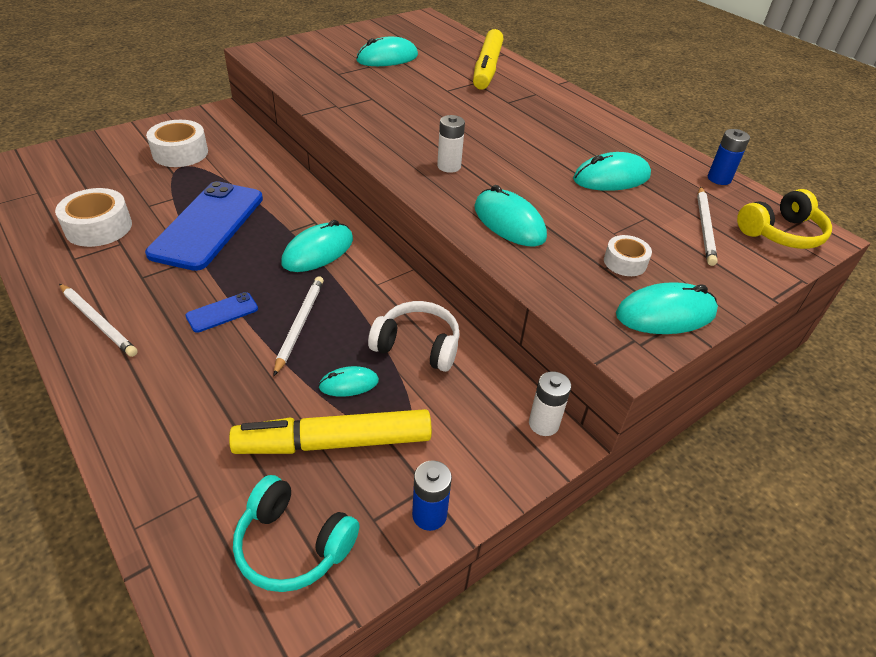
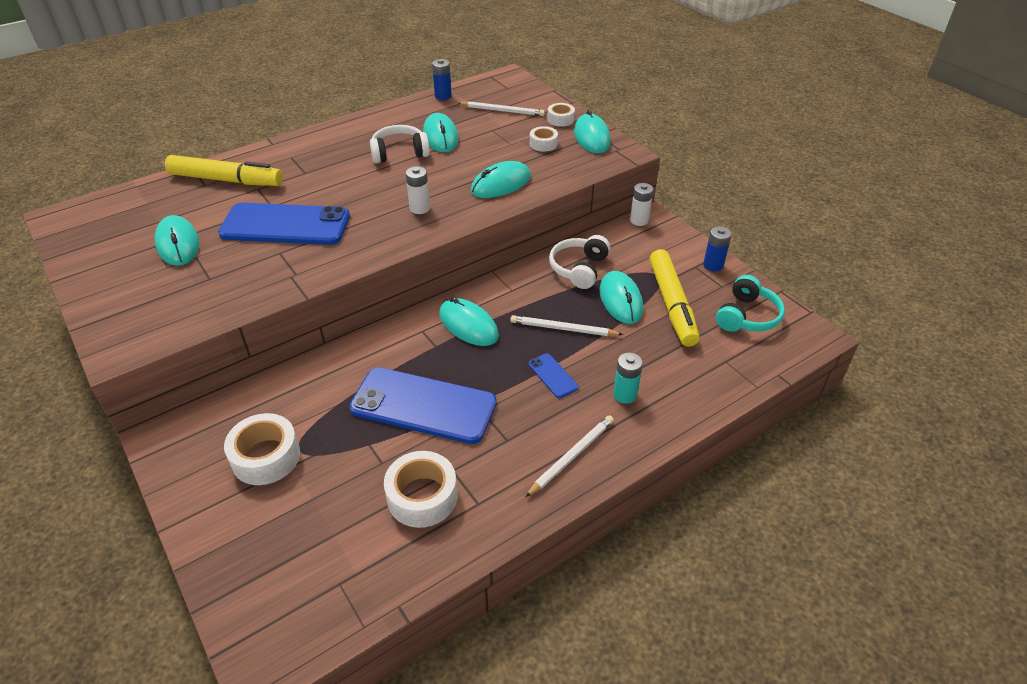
camera: 85 degrees left, 0 degrees up
turquoise mouse [318,366,379,397] -> turquoise mouse [600,271,643,324], size x1.72
yellow headphones [737,189,832,249] -> none
none -> blue phone [218,203,350,245]
none -> white headphones [370,125,430,164]
none -> white tape [547,103,575,127]
none -> turquoise battery [613,353,643,404]

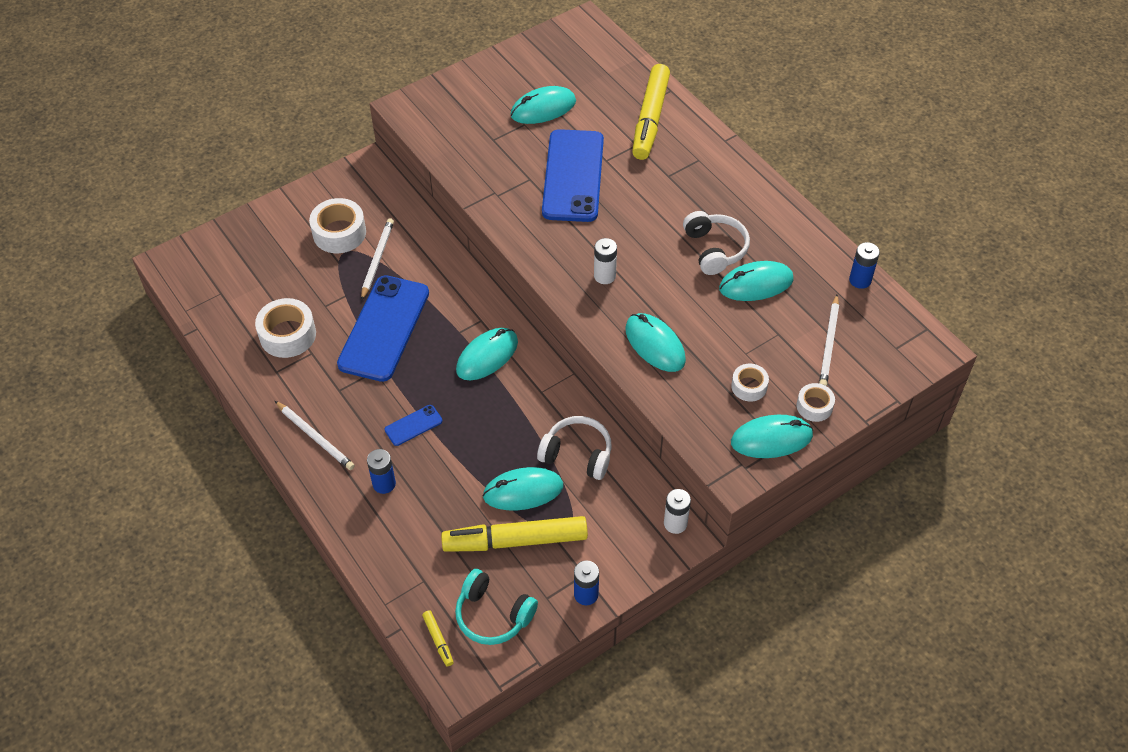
camera: 90 degrees right, 10 degrees up
white pencil [511,315,623,336] -> white pencil moved to [361,218,394,301]
turquoise battery [613,353,643,404] -> blue battery [367,449,396,494]
none -> yellow marker [422,610,454,667]

